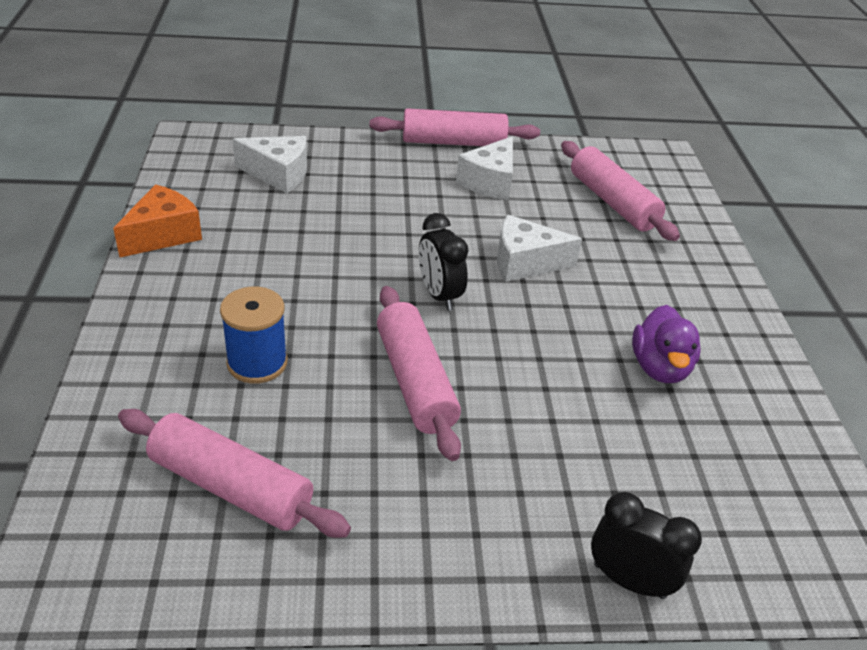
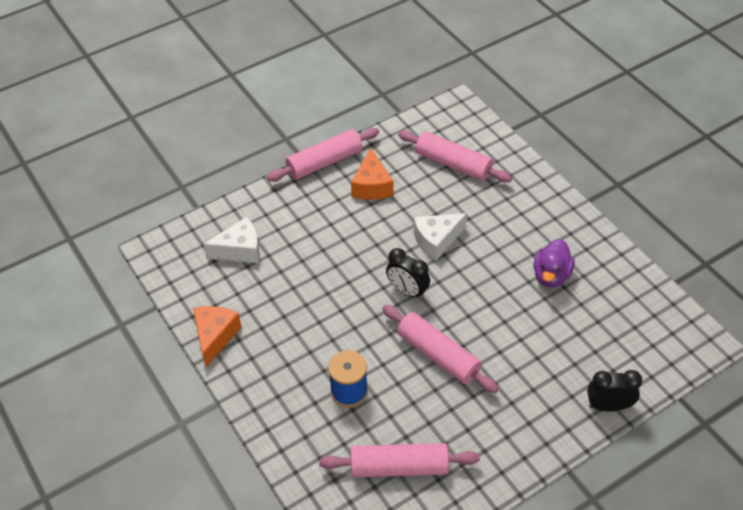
camera: 25 degrees left, 10 degrees up
white cheese [456,137,513,200] -> orange cheese [351,148,393,200]
purple duck [632,305,701,383] -> purple duck turned 45 degrees clockwise [534,239,575,288]

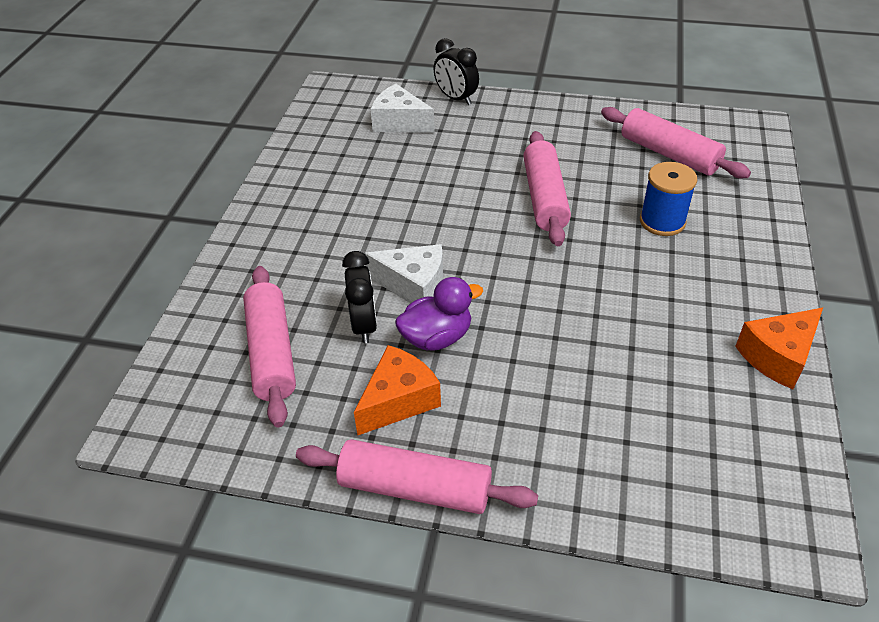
camera: 135 degrees left, 5 degrees down
white cheese [203,217,260,263] -> white cheese moved to [370,84,435,133]
black clock [386,248,430,300] -> black clock moved to [342,251,377,343]
purple duck [534,239,575,288] -> purple duck moved to [395,277,483,350]

